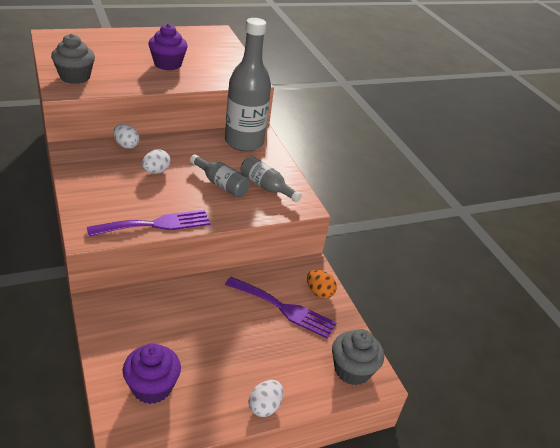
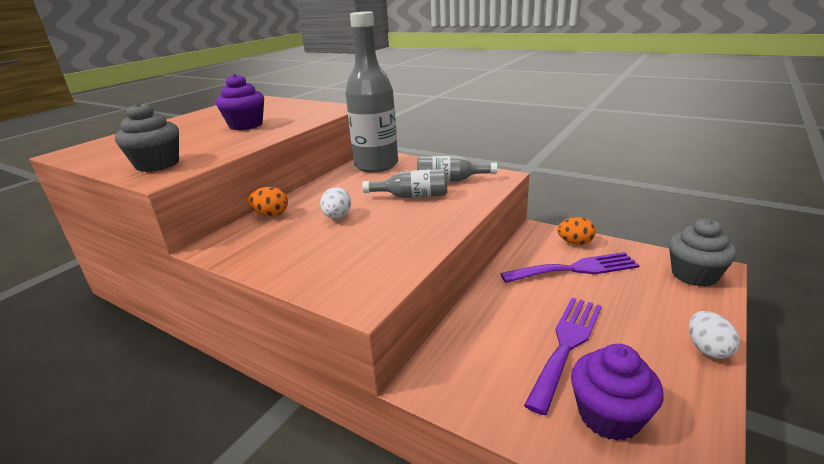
camera: 30 degrees left, 10 degrees down
purple fork [87,210,210,236] -> purple fork moved to [524,298,602,415]
white egg [113,124,140,149] -> orange egg [248,187,288,216]

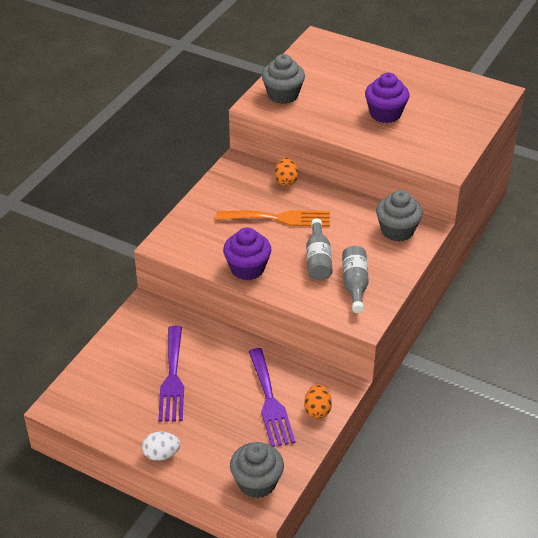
camera: 85 degrees right, 15 degrees up
white egg [320,187,351,219] -> orange fork [216,210,330,227]
grey bottle [346,11,398,172] -> grey cupcake [376,190,423,242]
purple fork [524,298,602,415] -> purple fork turned 60 degrees clockwise [158,326,184,421]
purple cupcake [571,344,663,441] -> purple cupcake moved to [223,227,271,280]

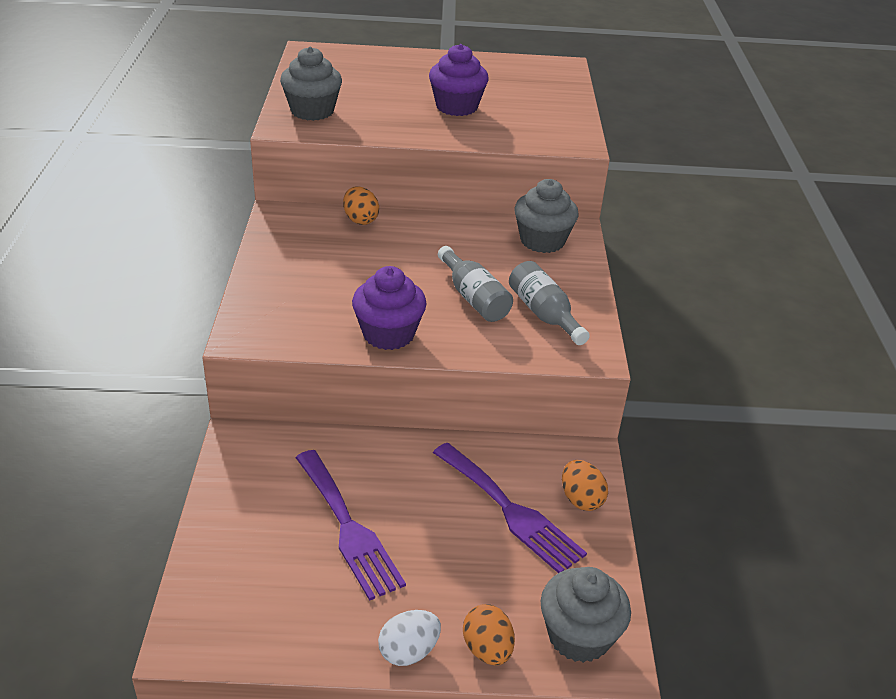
camera: 30 degrees left, 5 degrees down
orange fork [216,210,330,227] -> none
none -> orange egg [463,604,515,665]

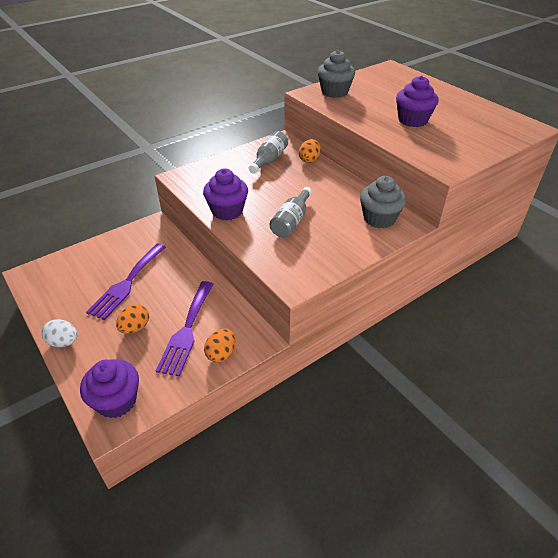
camera: 55 degrees right, 5 degrees up
orange egg [463,604,515,665] -> orange egg moved to [116,304,149,334]
grey bottle [509,261,590,345] -> grey bottle moved to [249,131,288,174]
grey cupcake [541,567,631,663] -> purple cupcake [80,359,139,418]

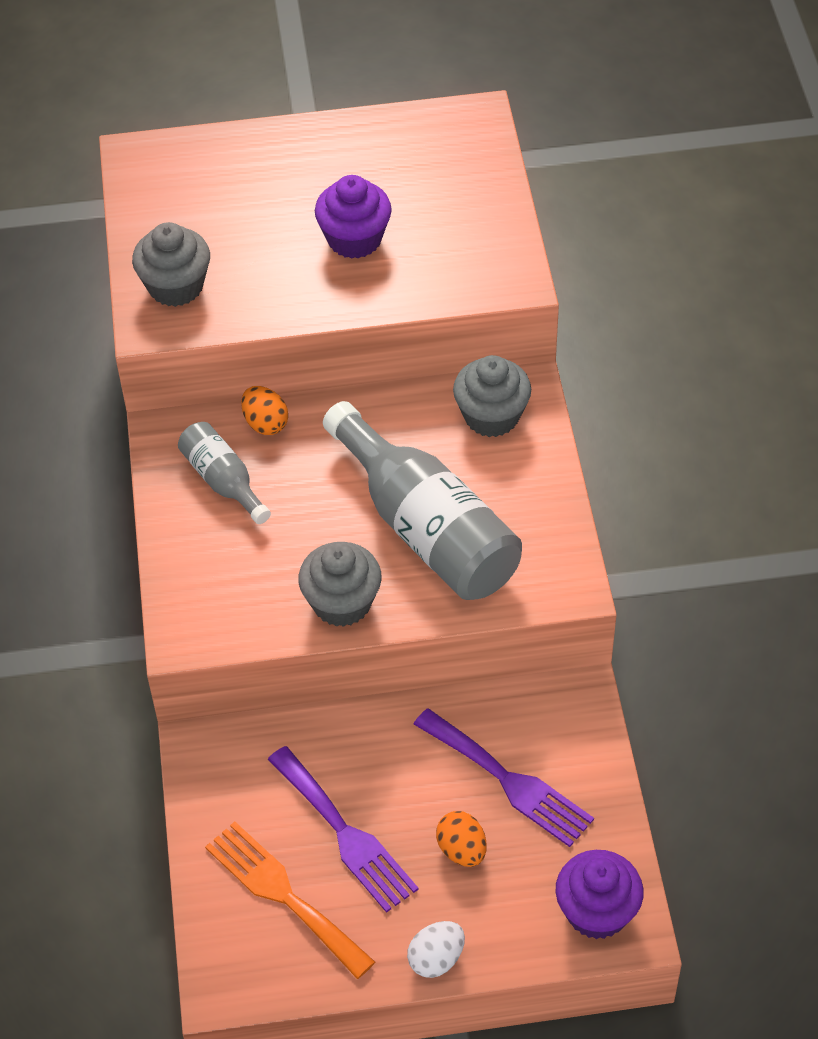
camera: 60 degrees left, 10 degrees up
purple cupcake [203,168,248,220] -> grey cupcake [298,542,382,627]
orange egg [204,328,235,362] -> none
grey bottle [270,187,312,238] -> grey bottle [323,401,522,600], size x1.98
none -> orange fork [205,821,375,979]

